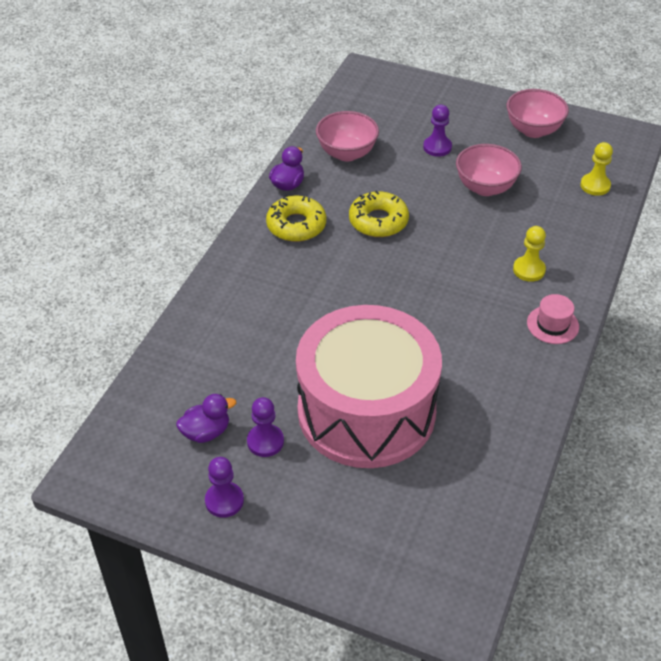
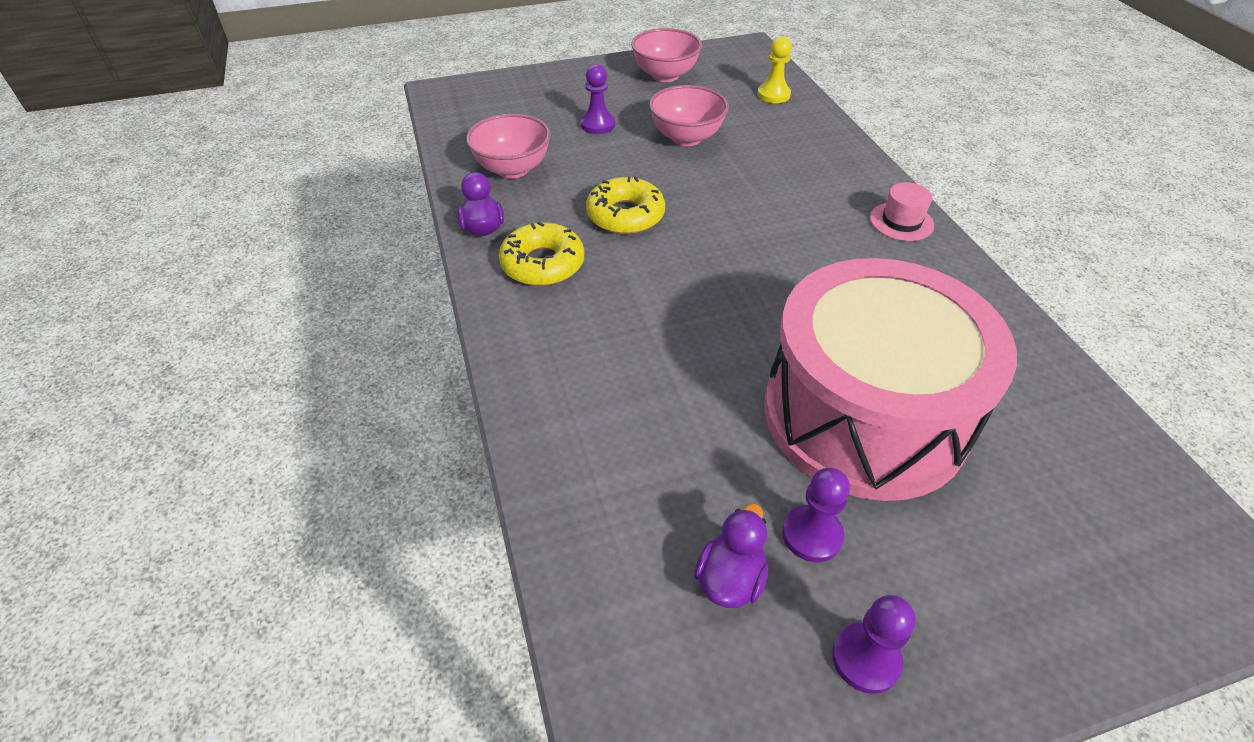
camera: 40 degrees left, 0 degrees up
yellow pawn [513,226,546,282] -> none

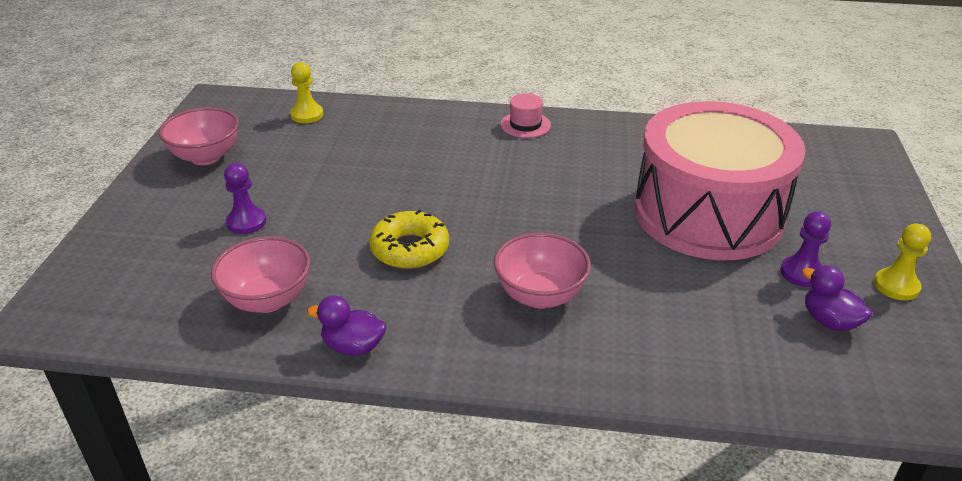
camera: 65 degrees left, 10 degrees down
yellow donut [499,222,584,286] -> none
pink bowl [649,85,729,146] -> pink bowl moved to [494,233,591,309]
purple pawn [832,595,916,694] -> yellow pawn [874,224,931,300]

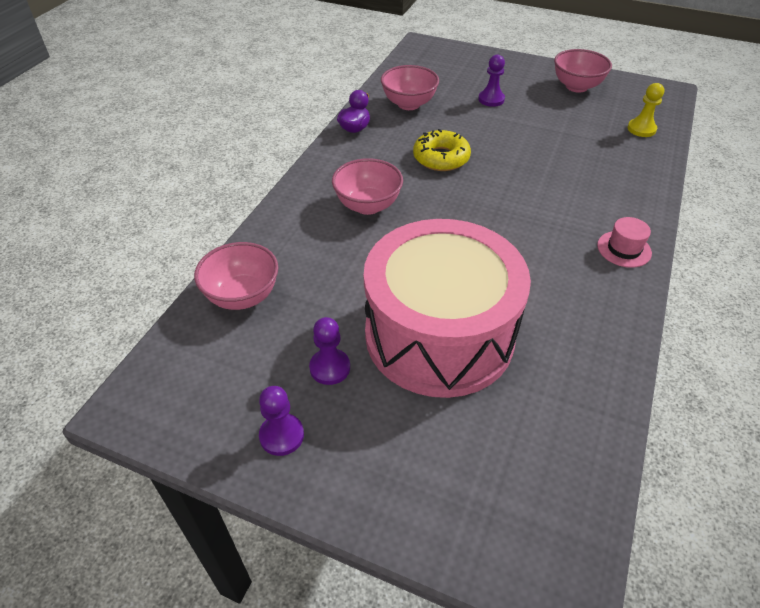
camera: 105 degrees right, 10 degrees up
purple duck [802,265,872,331] -> none
yellow pawn [874,224,931,300] -> purple pawn [259,386,304,456]
none -> pink bowl [194,242,278,310]

